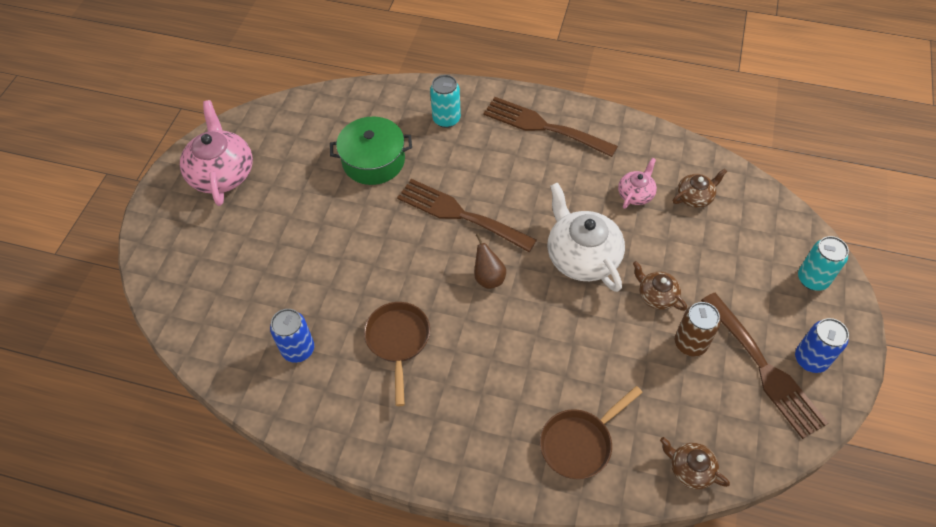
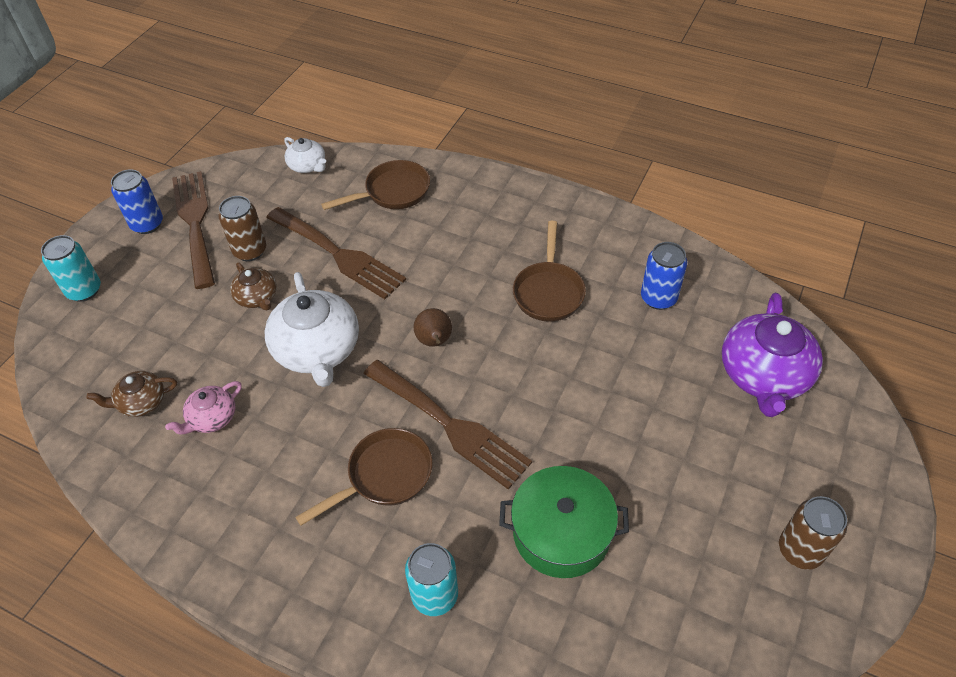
camera: 170 degrees left, 5 degrees down
pink teapot [180,100,253,206] -> brown can [779,496,847,570]
brown fork [483,97,618,157] -> brown fork moved to [266,207,406,299]
brown teapot [660,437,730,489] -> white teapot [284,137,326,173]
none -> brown pan [295,428,432,526]
none -> purple teapot [722,293,823,417]

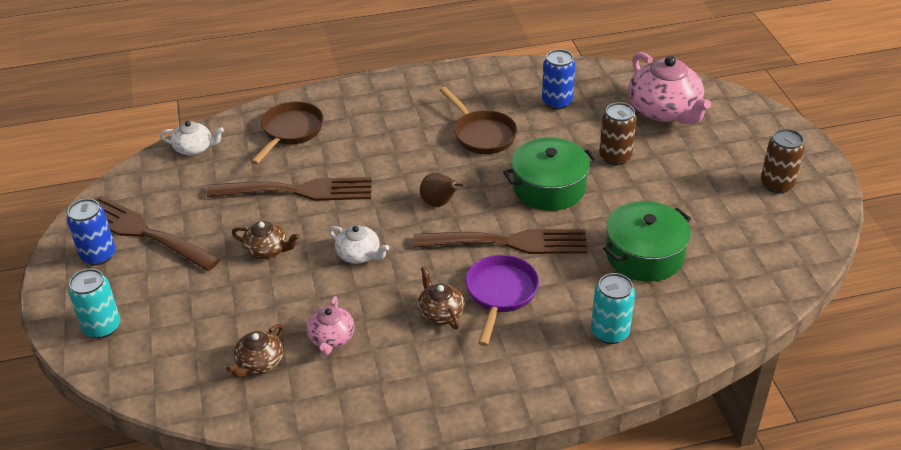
camera: 40 degrees left, 10 degrees down
brown can [219,196,266,261] -> brown can moved to [599,102,637,165]
white teapot [264,272,359,387] -> white teapot [329,225,389,264], size x0.52
brown pan [295,428,432,526] -> purple pan [466,255,539,346]
purple teapot [722,293,823,417] -> pink teapot [628,52,711,125]
none -> brown teapot [417,267,465,330]
none -> green pot [503,137,597,211]

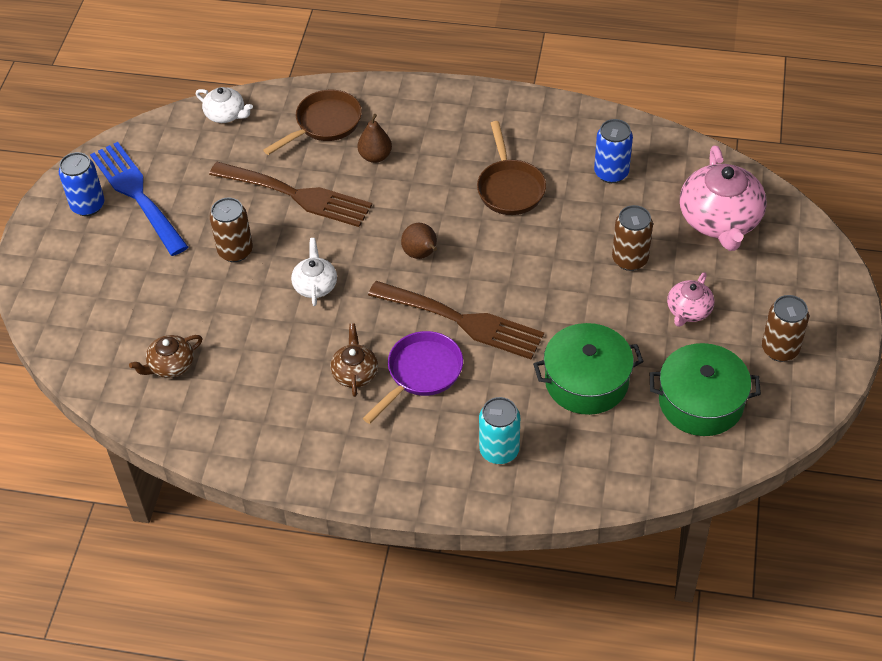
camera: 25 degrees right, 10 degrees up
turquoise can [68,269,120,339] -> none
brown fork [97,196,220,271] -> blue fork [90,142,188,256]
brown teapot [232,221,300,259] -> brown can [210,198,253,262]
pink teapot [306,296,355,356] -> pink teapot moved to [667,272,715,327]
white teapot [329,225,389,264] -> white teapot turned 150 degrees counterclockwise [291,238,337,306]
green pot [503,137,597,211] -> green pot moved to [650,343,761,436]
none -> brown pear [357,114,392,163]

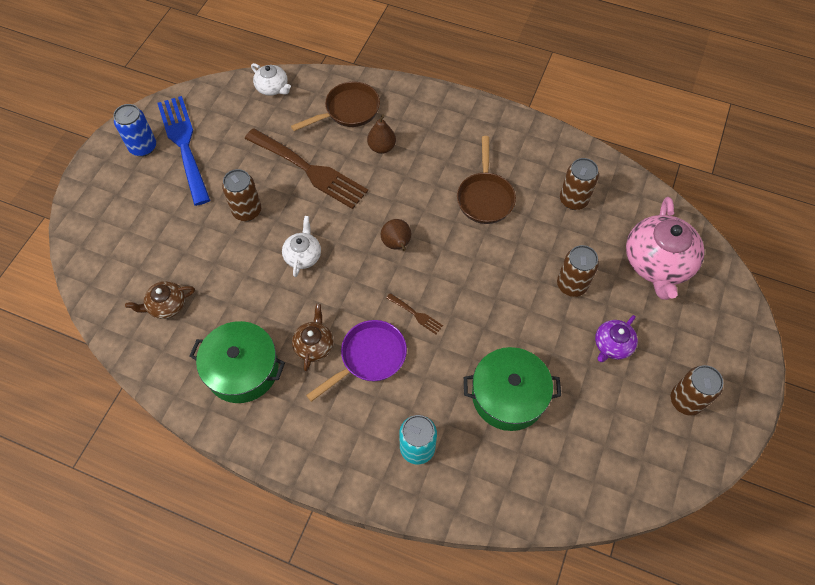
camera: 10 degrees right, 10 degrees up
brown fork [368,281,544,359] -> brown fork [386,293,443,334], size x0.41
blue can [594,119,633,183] -> brown can [560,158,599,210]
green pot [650,343,761,436] -> green pot moved to [190,321,285,403]
pink teapot [667,272,715,327] -> purple teapot [595,315,638,362]

